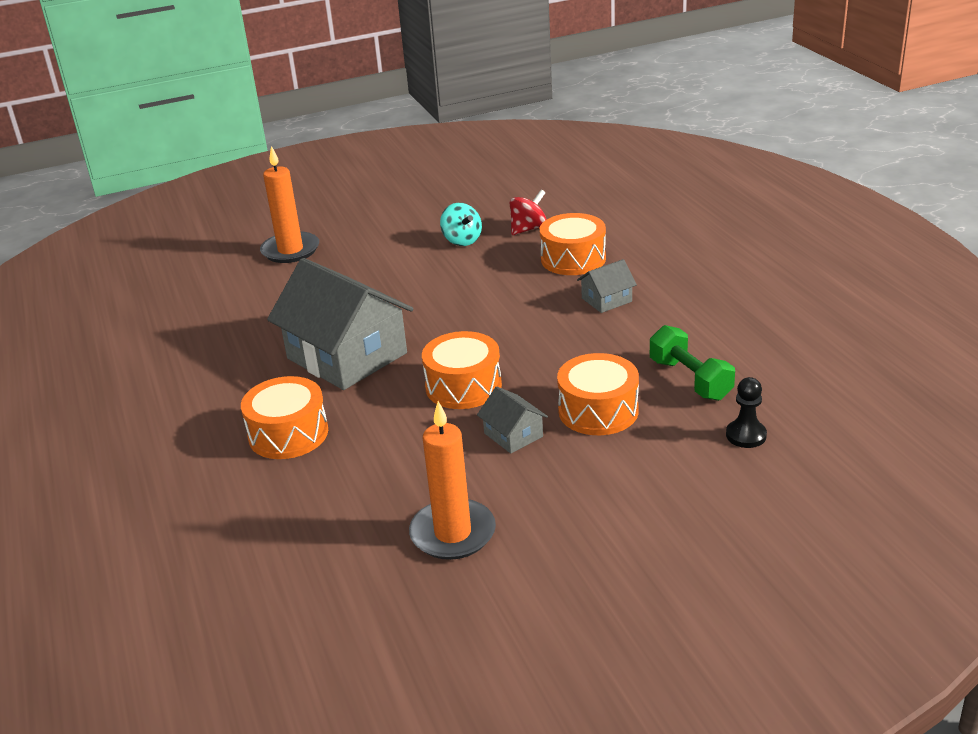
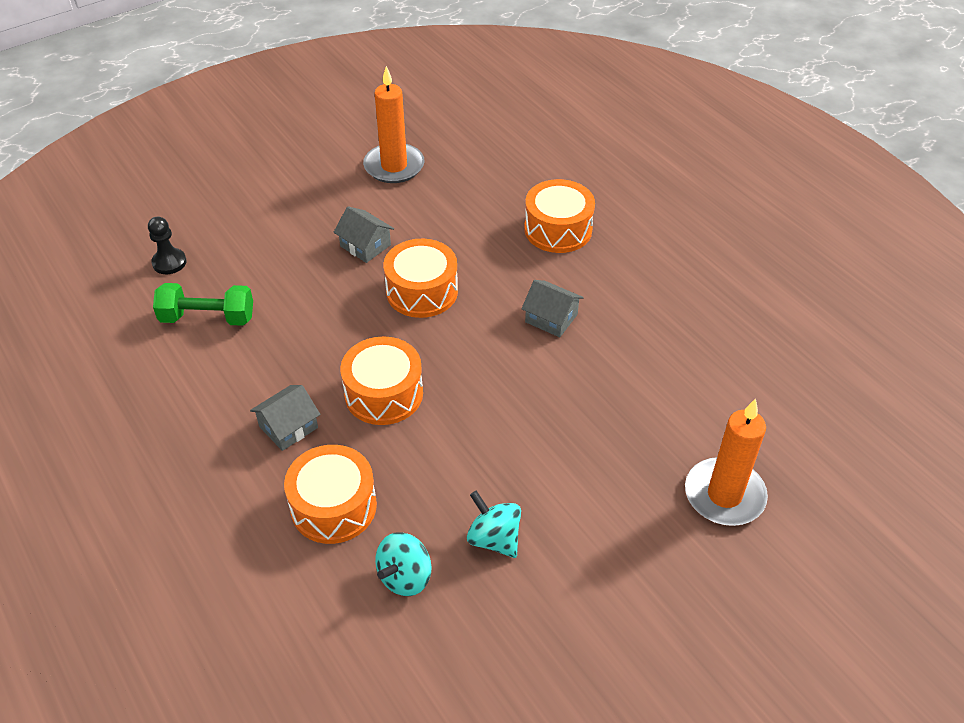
camera: 165 degrees right, 15 degrees up
grey house [267,258,413,390] -> grey house [521,280,584,337], size x0.44
red spinning top [509,190,546,235] -> turquoise spinning top [375,532,432,596]
orange drum [557,353,639,435] -> orange drum moved to [340,336,423,425]
green dumbbell [650,325,735,401] -> green dumbbell turned 45 degrees counterclockwise [153,283,253,326]

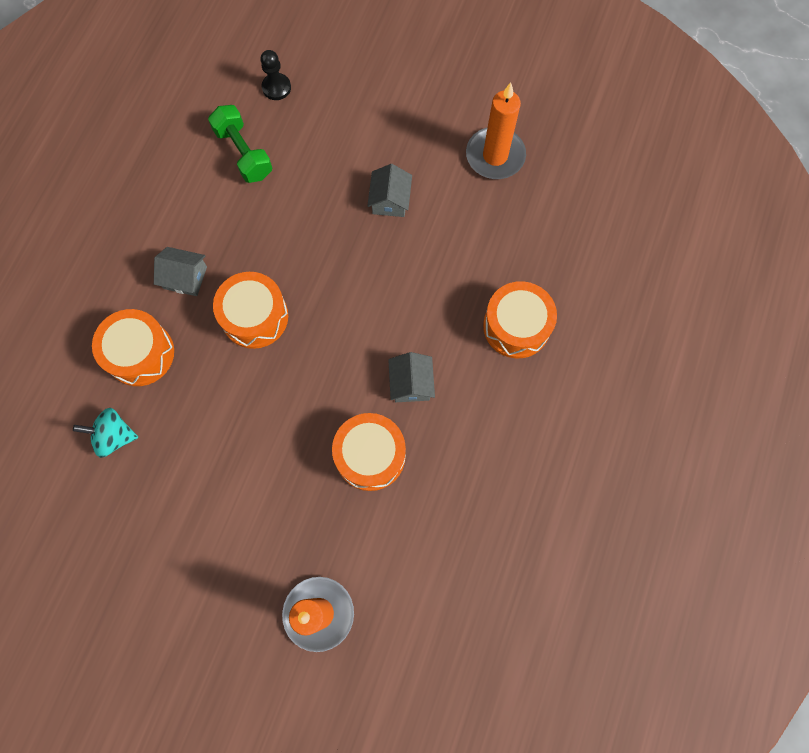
camera: 55 degrees right, 25 degrees up
orange drum [384,239,458,318] -> orange drum moved to [332,413,406,491]
turquoise spinning top [467,491,521,558] -> none

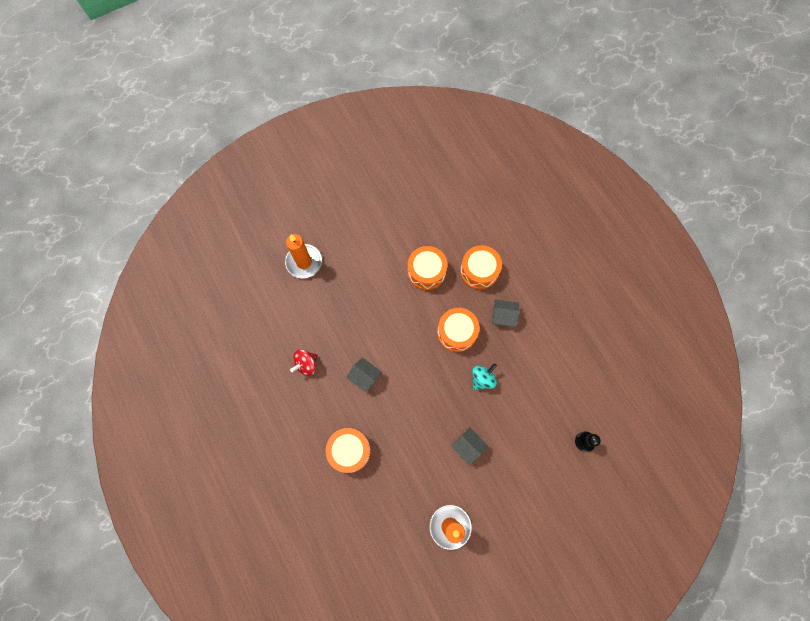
camera: 130 degrees right, 0 degrees up
turquoise spinning top [73,408,138,458] -> turquoise spinning top moved to [472,363,497,390]
grey house [154,247,207,296] -> grey house turned 45 degrees clockwise [492,300,520,327]
green dumbbell [208,105,272,183] -> none
orange drum [332,413,406,491] -> orange drum moved to [408,246,447,290]
none -> red spinning top [290,349,318,376]

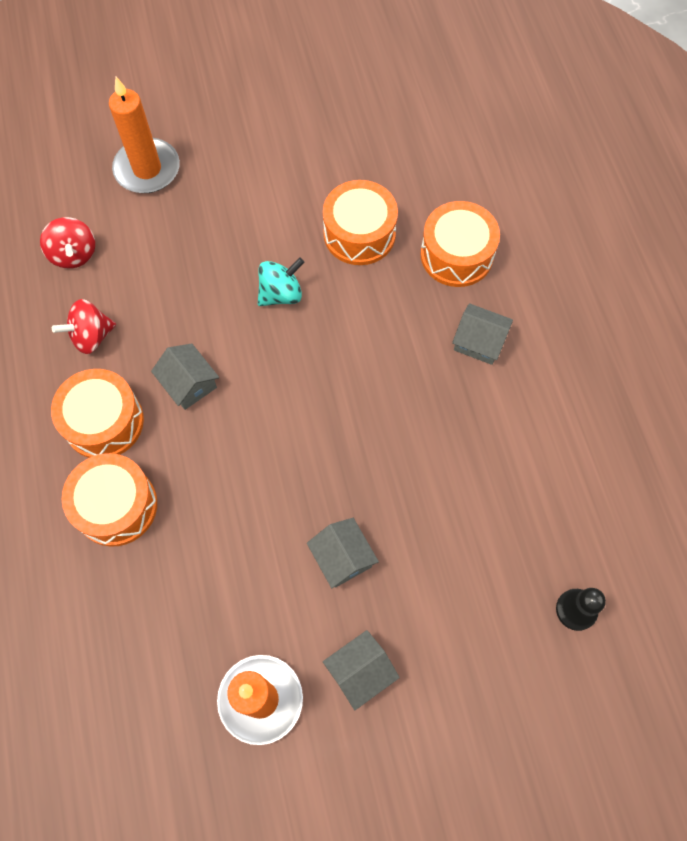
camera: 15 degrees right, 5 degrees down
orange drum [437,308,480,352] -> orange drum moved to [51,369,144,458]
turquoise spinning top [472,363,497,390] -> turquoise spinning top moved to [258,257,304,306]
none -> red spinning top [40,217,95,269]
none -> grey house [323,630,400,710]

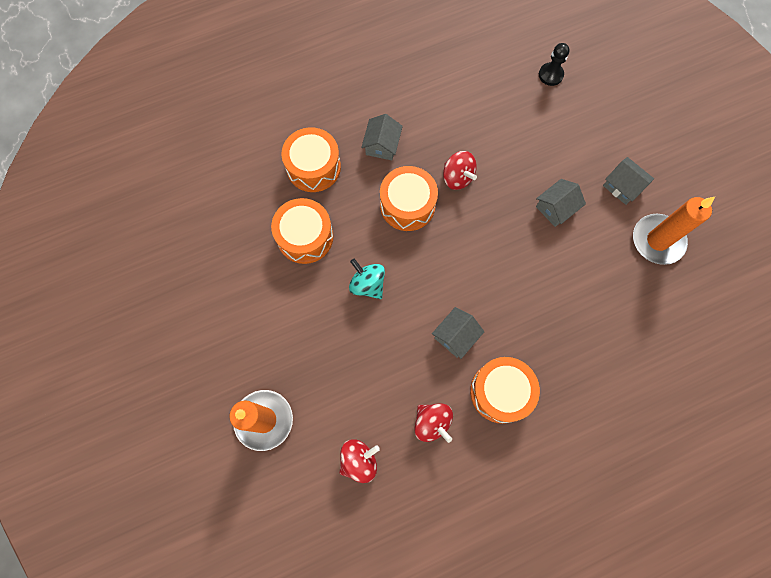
camera: 100 degrees left, 5 degrees up
orange drum [62,453,157,547] -> orange drum moved to [380,166,438,231]
none -> red spinning top [443,151,477,190]

